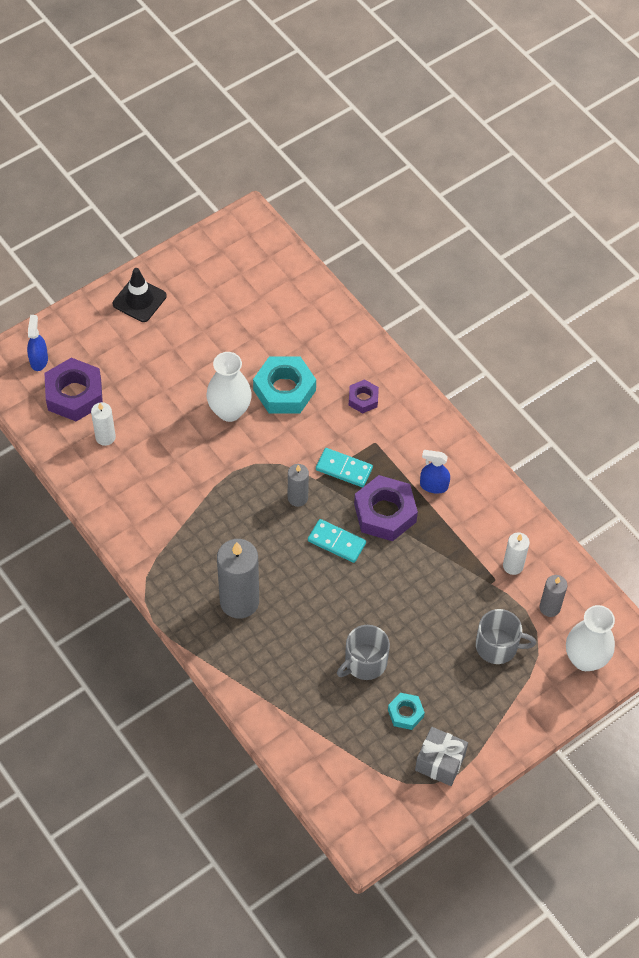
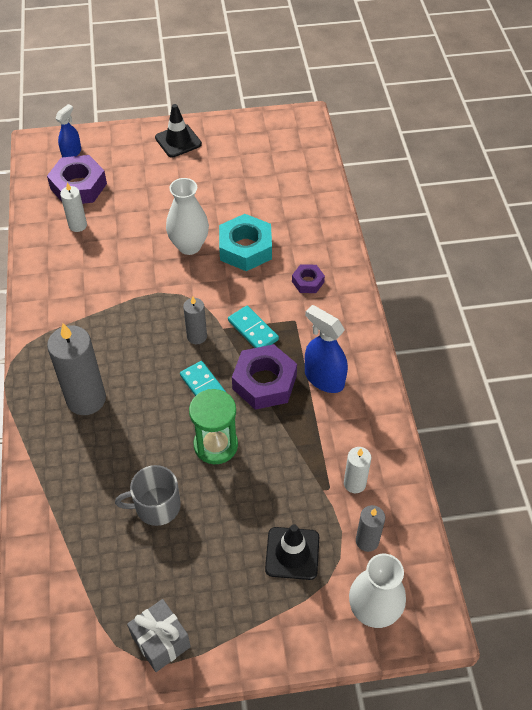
camera: 30 degrees right, 5 degrees down
turquoise nut [388,693,425,730] -> none
blue spray bottle [420,450,450,494] -> blue spray bottle [305,305,348,393], size x1.55
grey mug [476,609,536,664] -> black traffic cone [265,524,319,580]
none -> green hourglass [189,389,238,464]

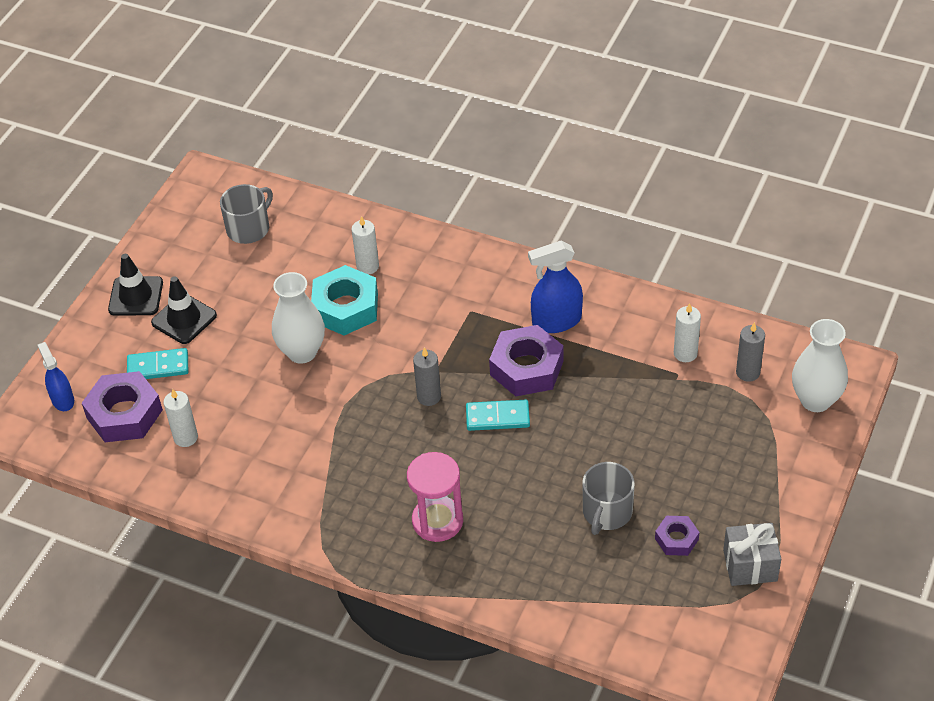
camera: 55 degrees left, 5 degrees down
grey candle [47,323,106,415] -> pink hourglass [407,452,463,542]
green hourglass [189,389,238,464] -> none
turquoise domino [228,306,279,348] -> turquoise domino moved to [127,348,188,379]
black traffic cone [265,524,319,580] -> black traffic cone moved to [151,276,217,344]
purple nut [292,264,325,293] -> purple nut moved to [655,516,699,556]
none -> grey mug [220,184,273,244]
none -> white candle [351,216,379,275]

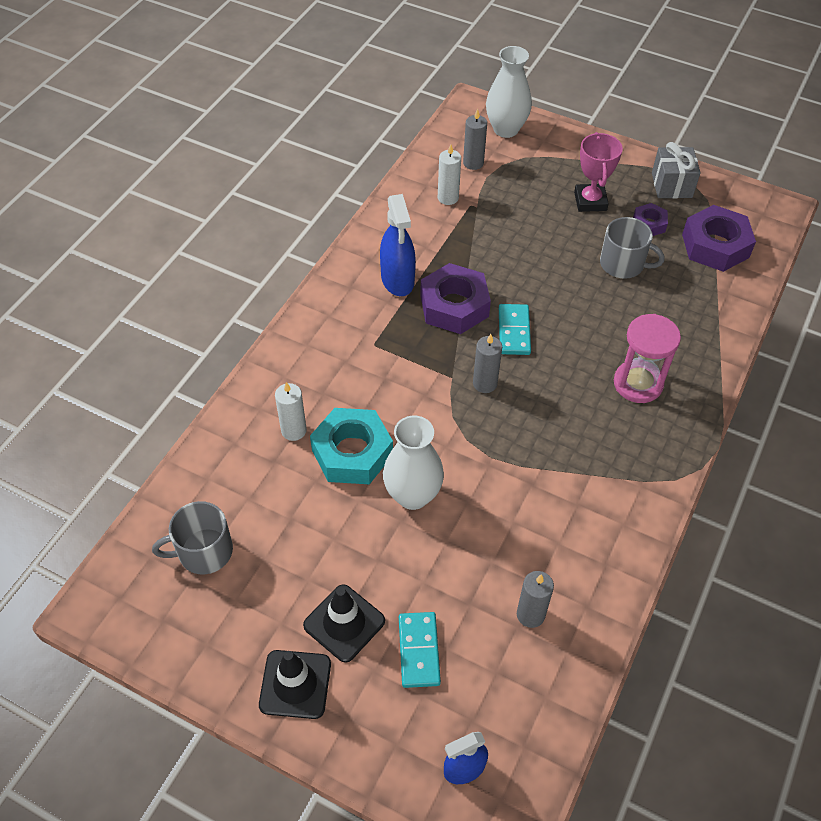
camera: 90 degrees left, 5 degrees up
purple nut [82,371,163,442] -> purple nut moved to [682,205,756,272]
white candle [163,389,198,447] -> grey candle [517,571,554,628]
grey mug [220,184,273,244] -> grey mug turned 60 degrees counterclockwise [152,501,233,575]
none -> pink trophy [574,132,623,212]

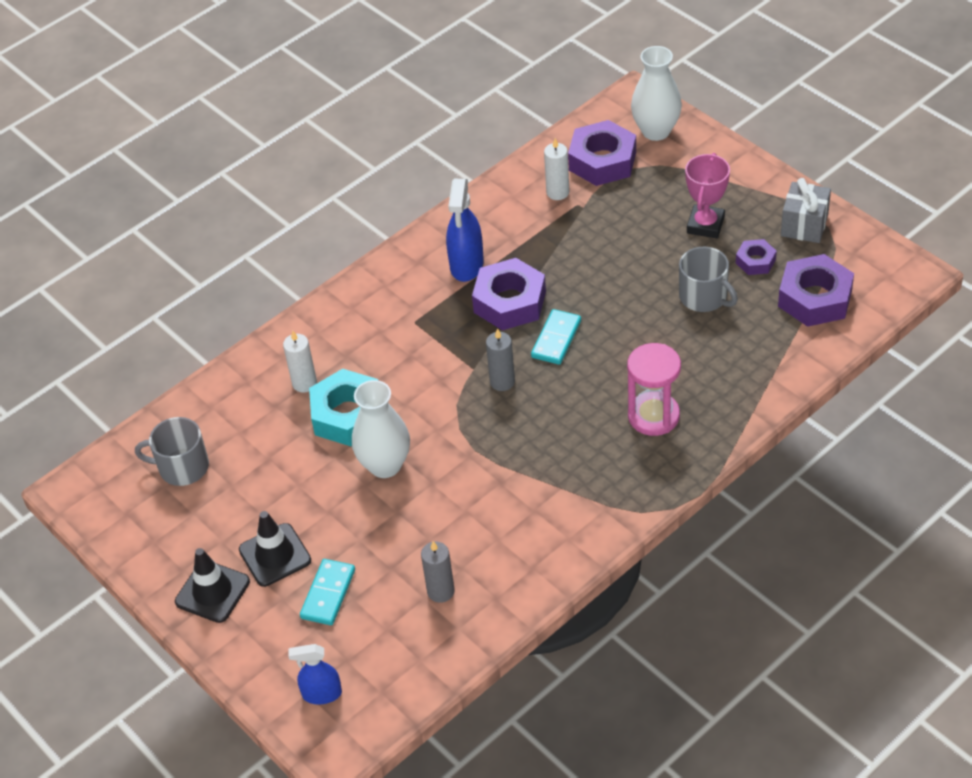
camera: 25 degrees right, 5 degrees down
grey candle [463,109,487,170] -> purple nut [568,120,636,186]

